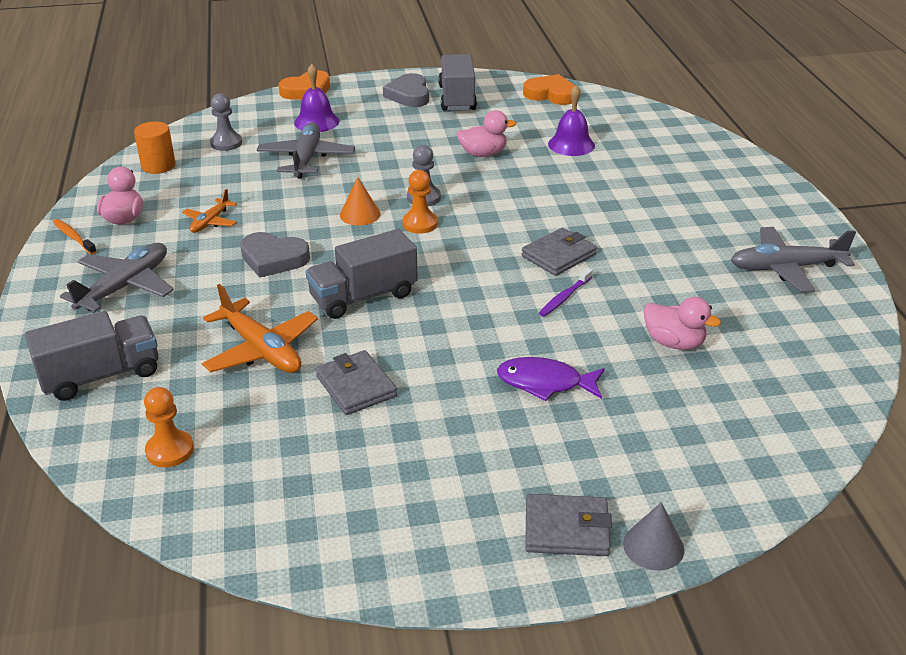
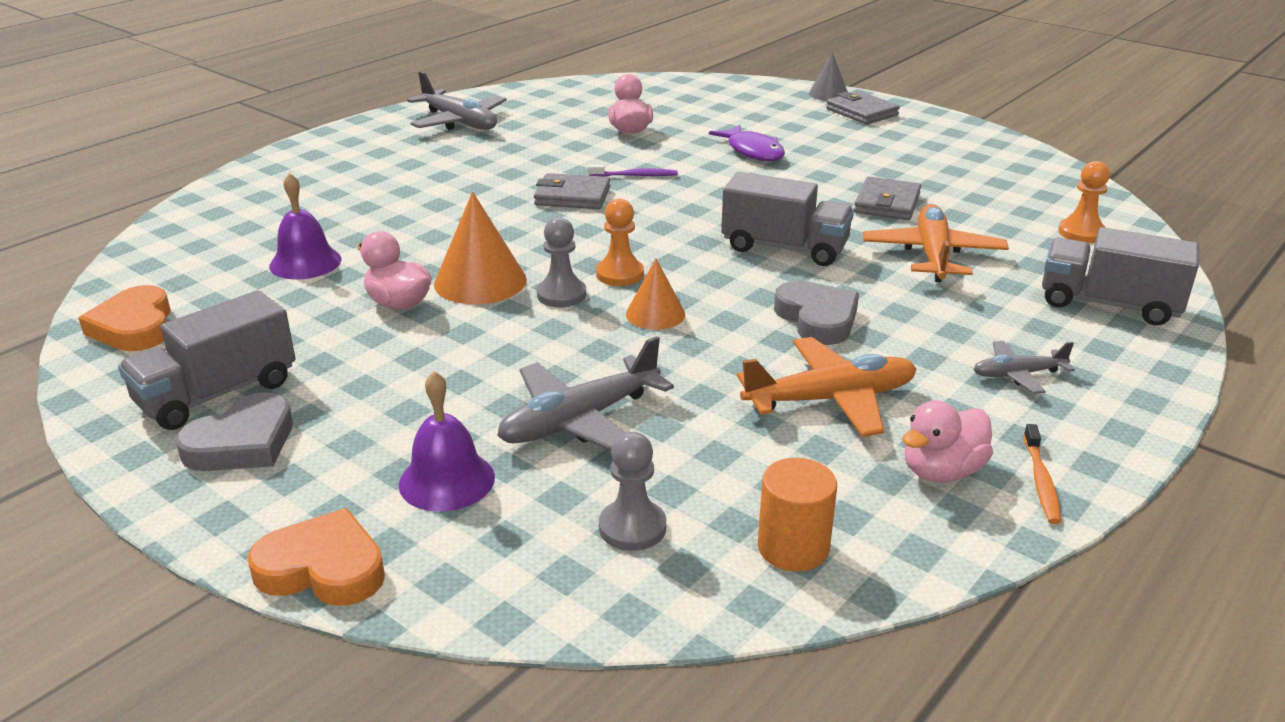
camera: 130 degrees left, 5 degrees down
grey plane [60,243,174,312] -> grey plane [973,341,1075,394], size x0.56
orange plane [182,189,237,233] -> orange plane [737,337,917,437], size x1.78
none -> orange cone [434,192,527,304]

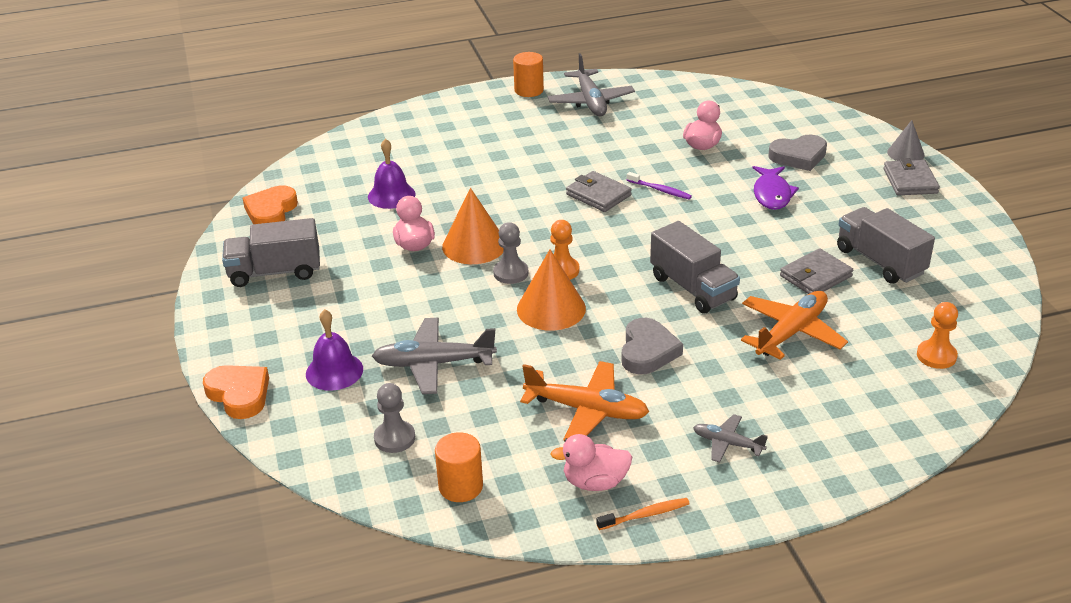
camera: 35 degrees right, 5 degrees up
grey heart [176,392,293,471] -> grey heart moved to [768,135,827,171]
orange cone [626,259,685,330] -> orange cone [517,250,586,331], size x1.62
orange toothbrush [1024,424,1061,524] -> orange toothbrush turned 150 degrees counterclockwise [596,498,690,530]
grey truck [1042,227,1199,326] -> grey truck moved to [837,207,935,284]
none -> orange cylinder [513,52,544,97]

